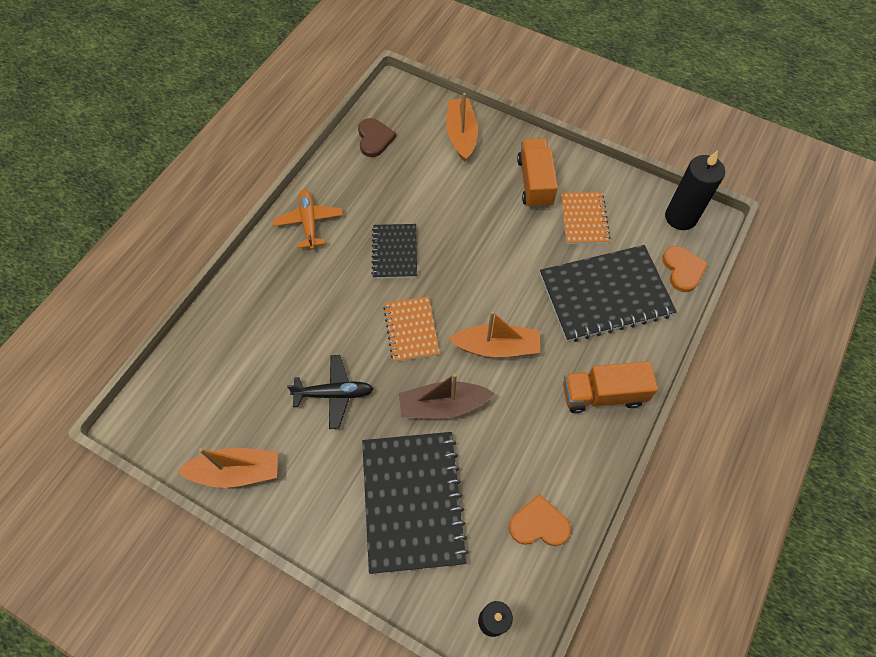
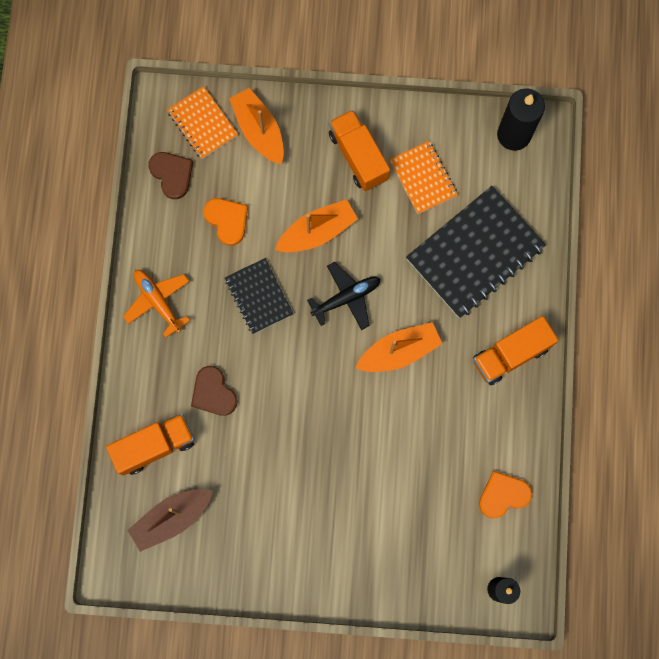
camera: 25 degrees left, 15 degrees up
orange boat [177,448,278,488] -> orange boat moved to [275,199,358,252]
black plane [287,355,373,429] -> black plane moved to [307,262,380,330]
black notebook [362,432,469,574] -> none
orange notebook [383,296,440,362] -> orange notebook moved to [167,86,238,159]
brown boat [399,373,495,418] -> brown boat moved to [127,489,213,552]
orange heart [662,246,708,292] -> orange heart moved to [203,198,248,246]
none -> orange truck [106,414,194,476]
none -> brown heart [191,366,238,416]

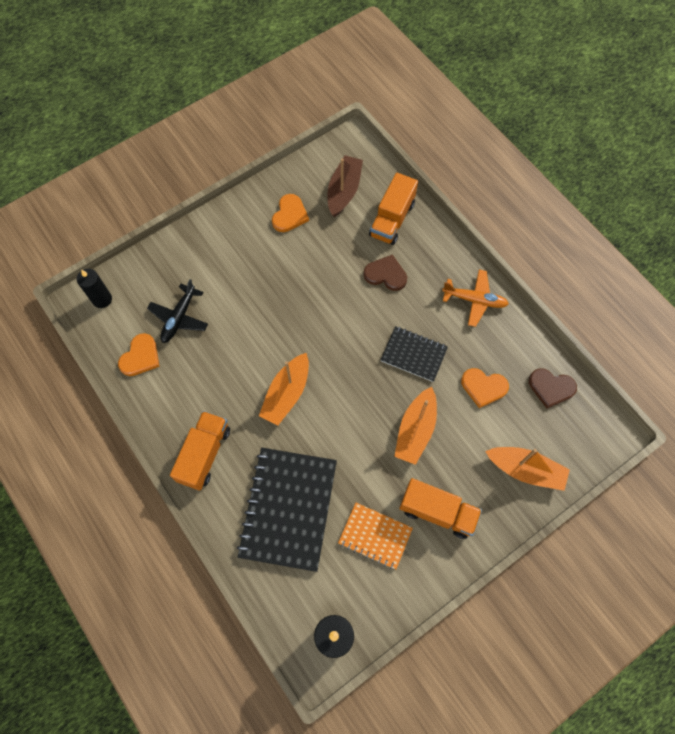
camera: 140 degrees right, 10 degrees down
orange notebook [167,86,238,159] -> none
black plane [307,262,380,330] -> black plane moved to [147,279,208,343]
none -> orange heart [272,194,309,232]

